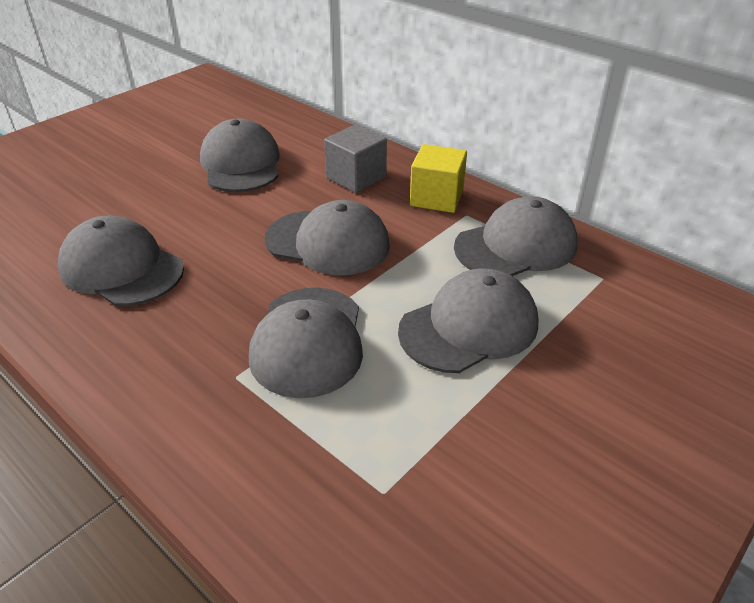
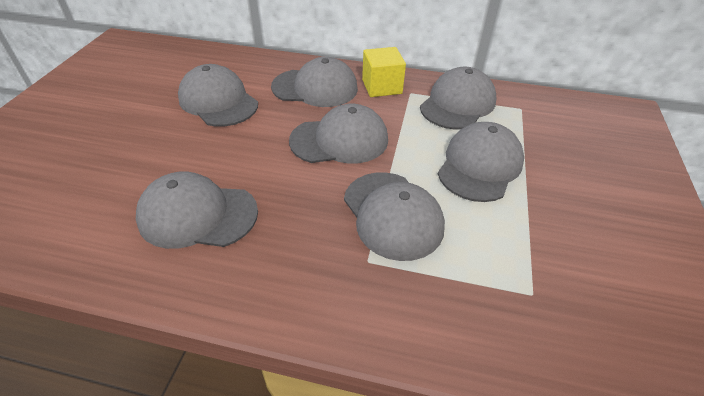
camera: 30 degrees left, 5 degrees up
grey cube [324,124,387,193] -> grey cap [271,57,358,107]

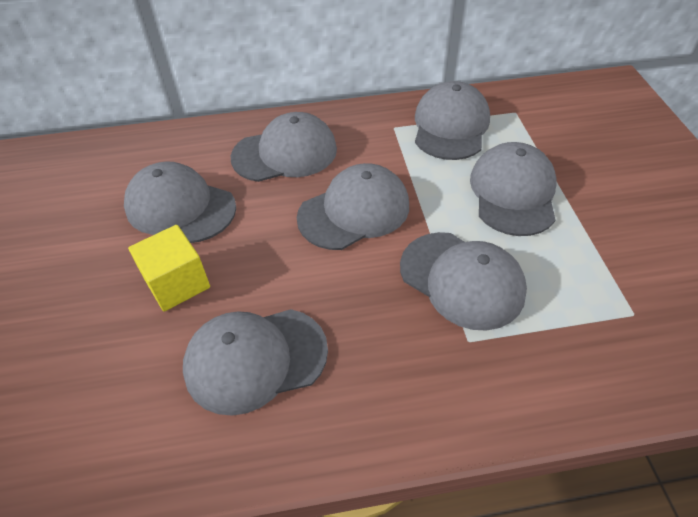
camera: 20 degrees left, 5 degrees up
yellow cube [362,47,406,97] -> yellow cube moved to [128,225,210,312]

